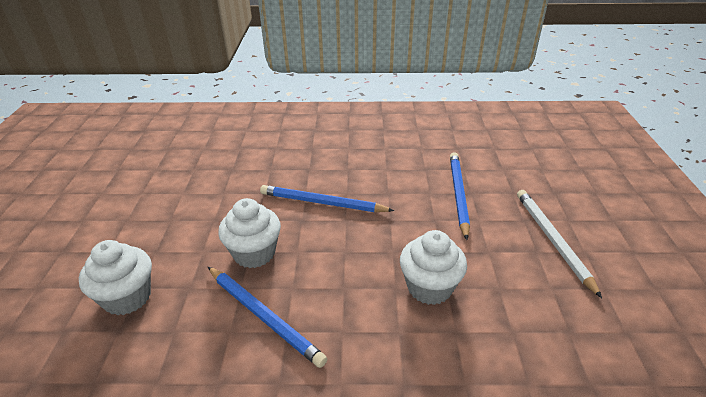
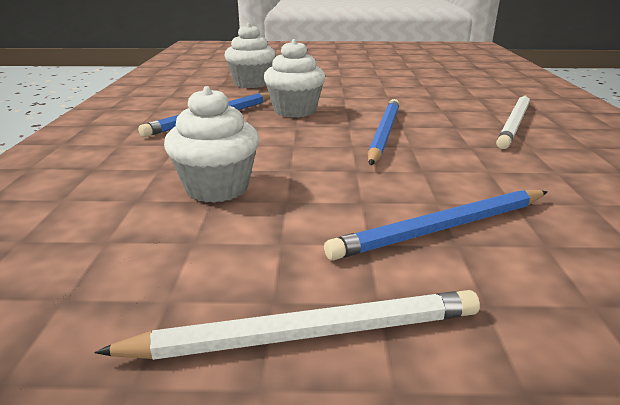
camera: 90 degrees right, 10 degrees down
blue pencil [450,152,470,240] -> blue pencil turned 150 degrees clockwise [324,190,548,260]
none -> white pencil [496,95,530,149]

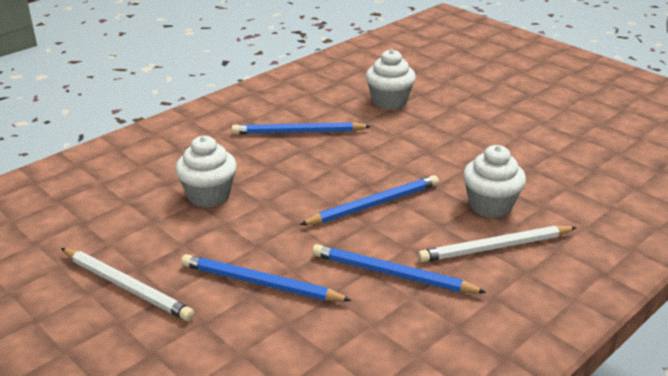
camera: 45 degrees right, 5 degrees up
white cupcake [264,39,325,118] -> white cupcake moved to [463,145,526,218]
none -> blue pencil [312,244,487,293]

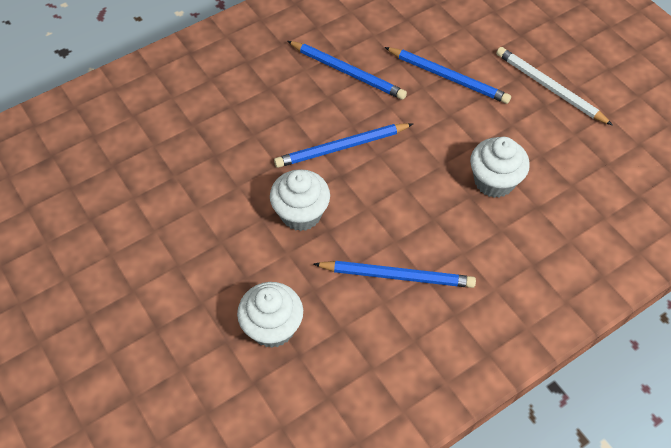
camera: 170 degrees left, 25 degrees up
white pencil [418,226,577,263] -> none
white cupcake [463,145,526,218] -> white cupcake moved to [270,169,330,231]

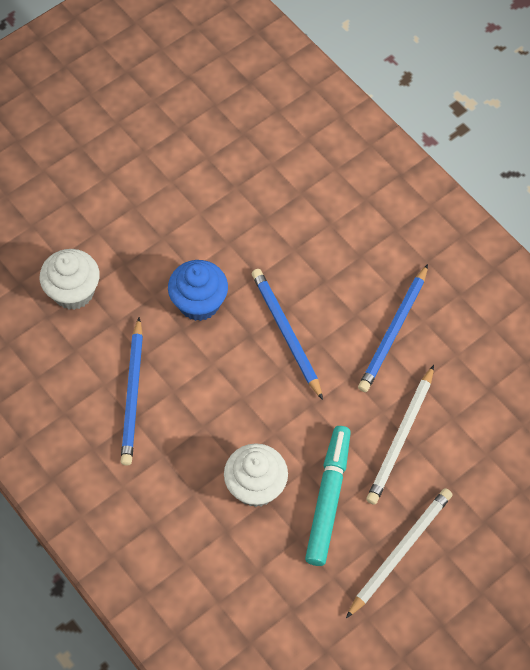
camera: 85 degrees right, 5 degrees up
white cupcake [270,169,330,231] -> blue cupcake [168,260,228,321]
blue pencil [385,47,511,104] -> white pencil [366,365,434,505]
none -> turquoise marker [305,426,351,566]

